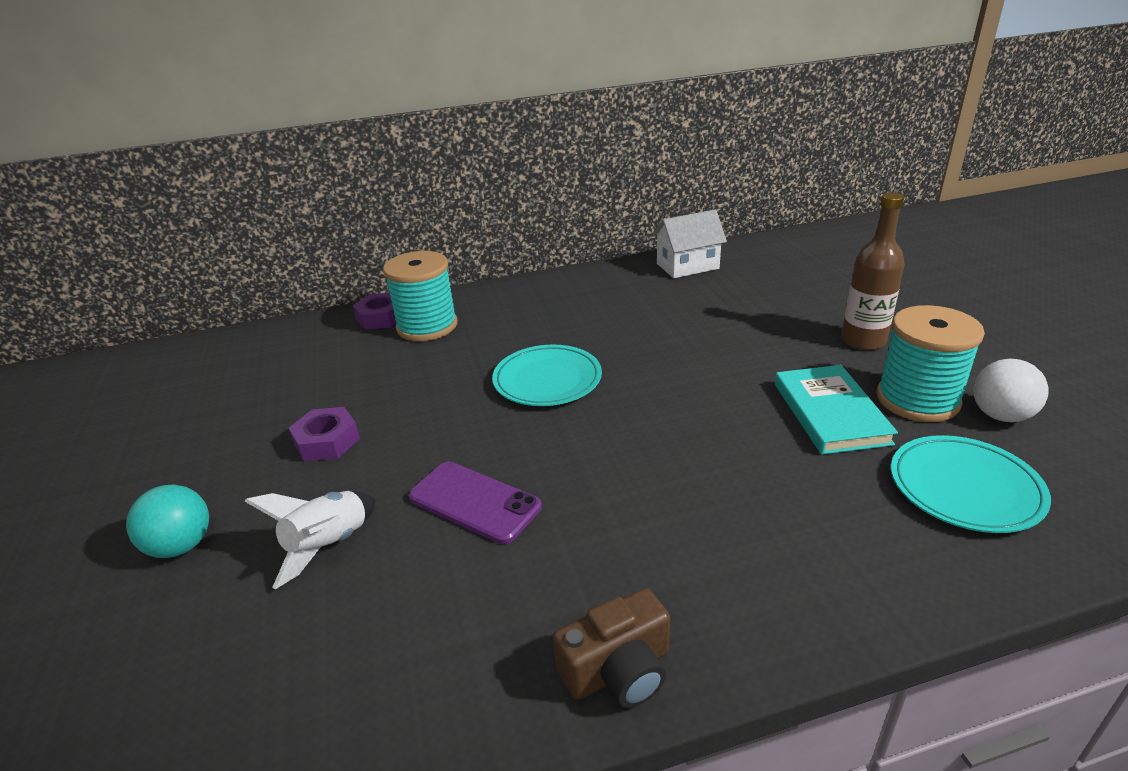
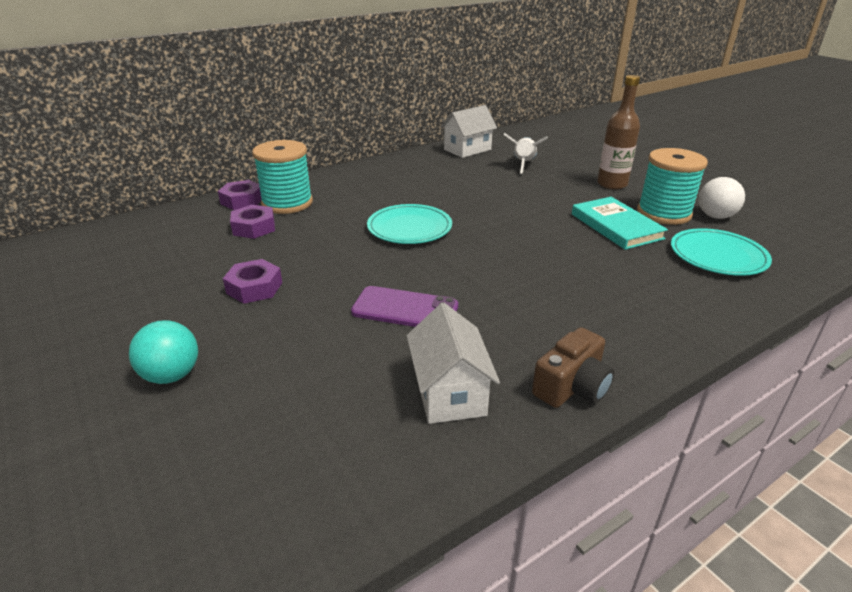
camera: 20 degrees left, 0 degrees up
white rocket [245,491,376,589] -> white rocket moved to [503,133,548,174]
none -> purple nut [230,205,275,239]
none -> white house [407,303,500,424]

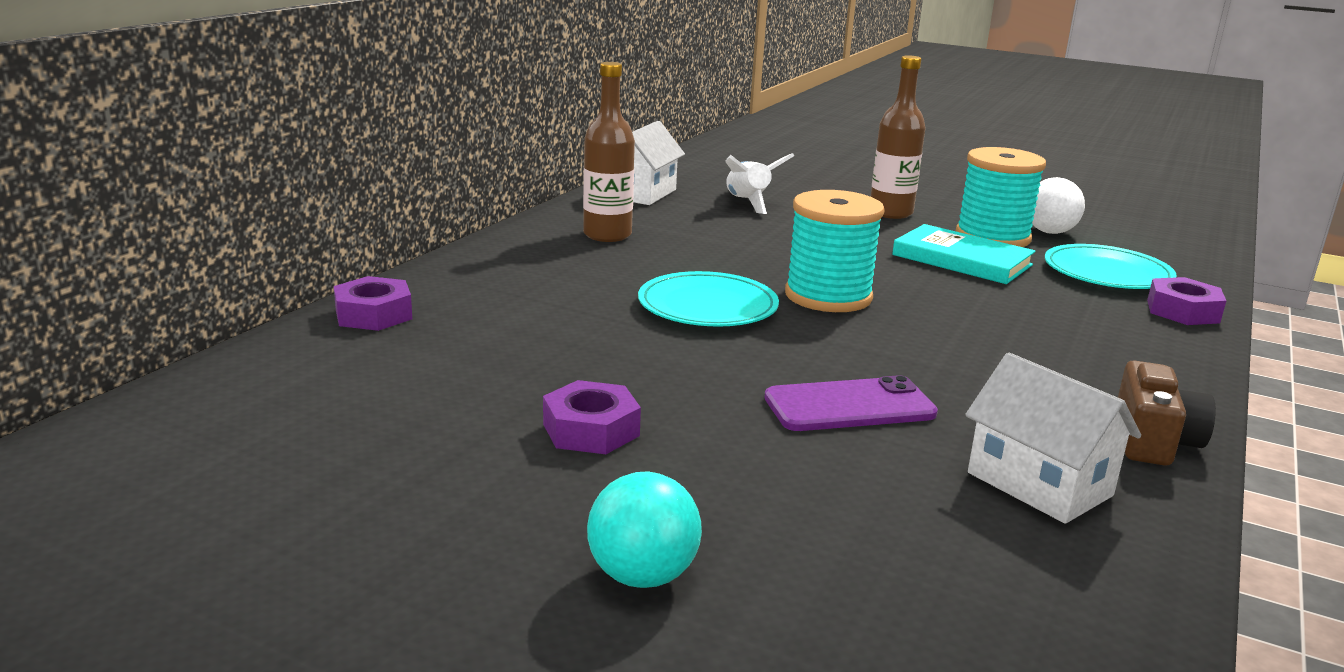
camera: 30 degrees left, 10 degrees down
purple nut [230,205,275,239] -> purple nut moved to [1147,277,1226,325]
turquoise spool [252,140,313,214] -> turquoise spool moved to [785,190,884,312]
none -> brown bottle [583,62,635,242]

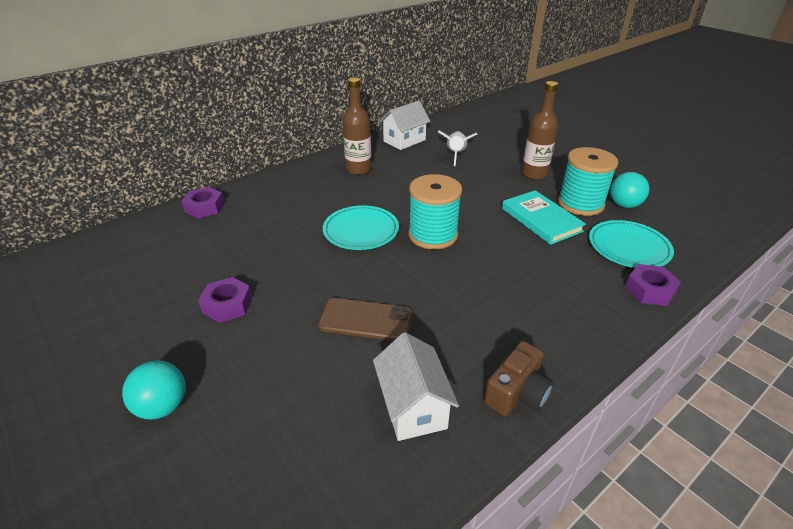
camera: 25 degrees right, 15 degrees up
purple phone [764,375,938,431] -> brown phone [318,298,412,341]
white ball [1032,177,1085,234] -> turquoise ball [610,172,649,208]

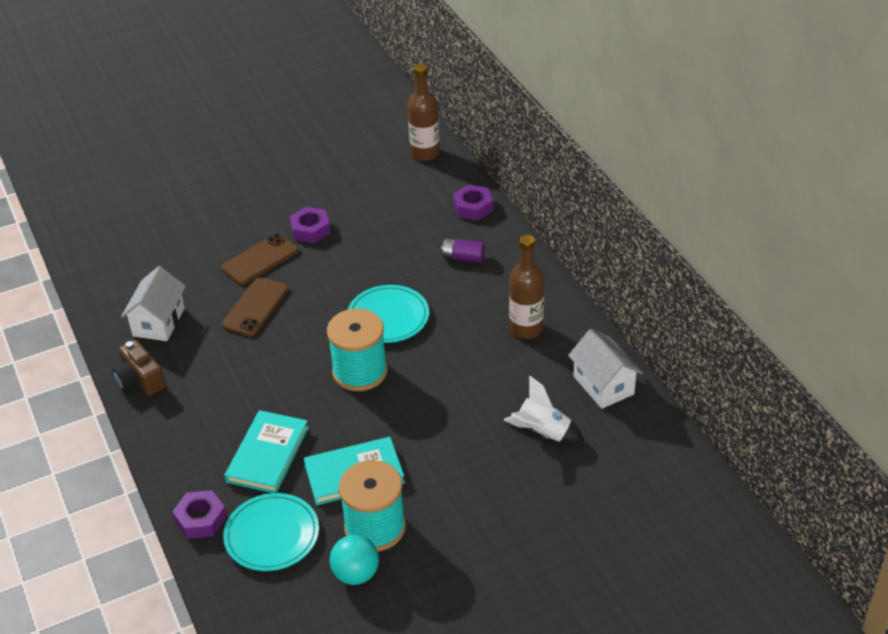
camera: 105 degrees right, 5 degrees up
turquoise ball [122,361,186,420] -> none
white house [373,332,459,441] -> white house turned 75 degrees counterclockwise [121,266,186,341]
brown bottle [521,81,558,180] -> brown bottle moved to [407,64,440,161]
none -> brown phone [221,233,299,285]
none -> turquoise book [224,410,309,493]
none -> purple battery [441,238,485,263]

